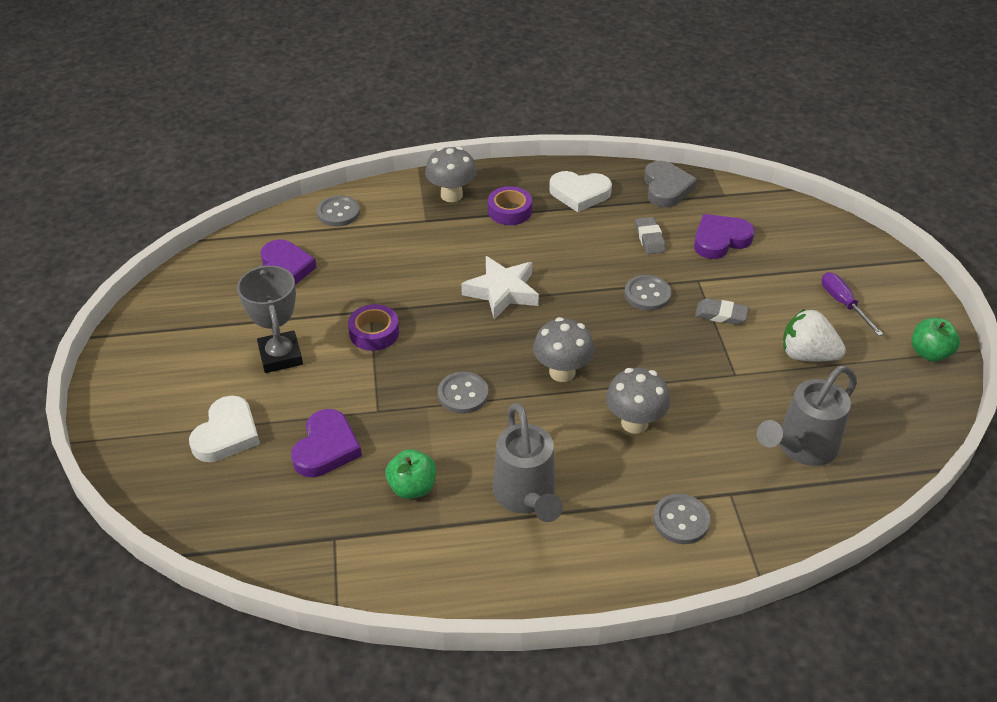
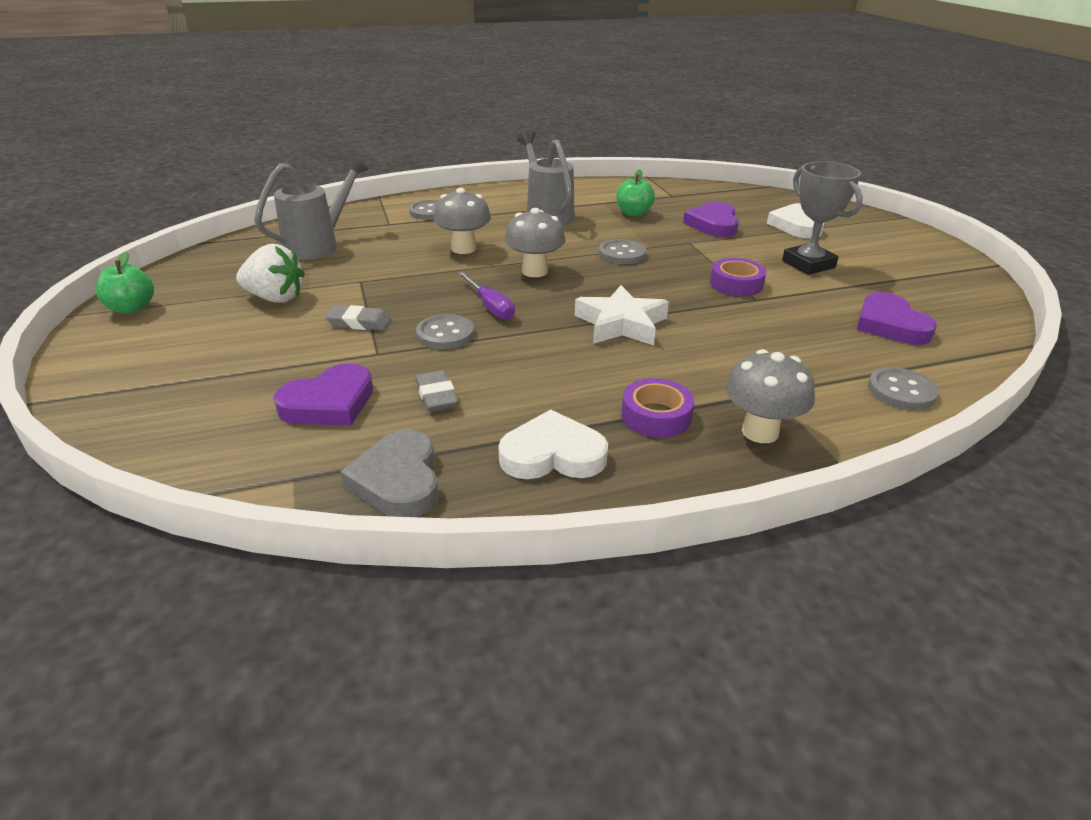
camera: 170 degrees right, 10 degrees down
purple screwdriver [821,272,883,336] -> purple screwdriver moved to [458,271,515,320]

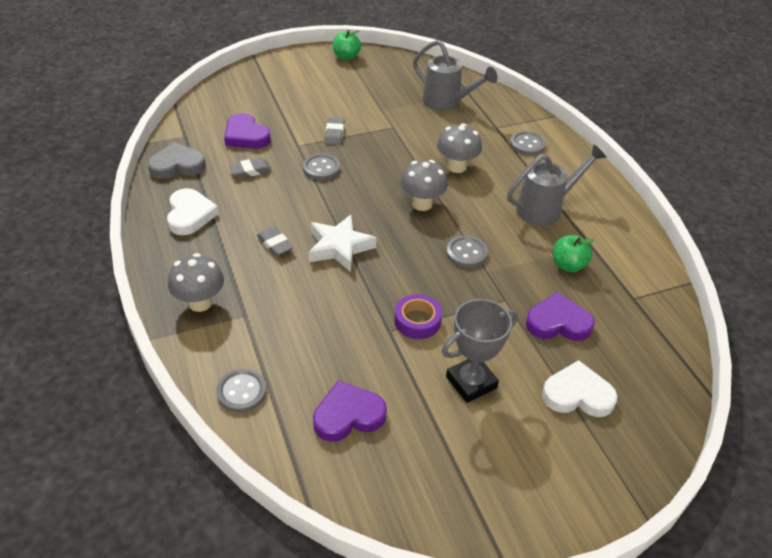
camera: 85 degrees right, 10 degrees up
white strawberry [236,244,305,303] -> none
purple screwdriver [458,271,515,320] -> none
purple tape [621,378,694,438] -> none
none -> grey eraser [257,227,294,256]

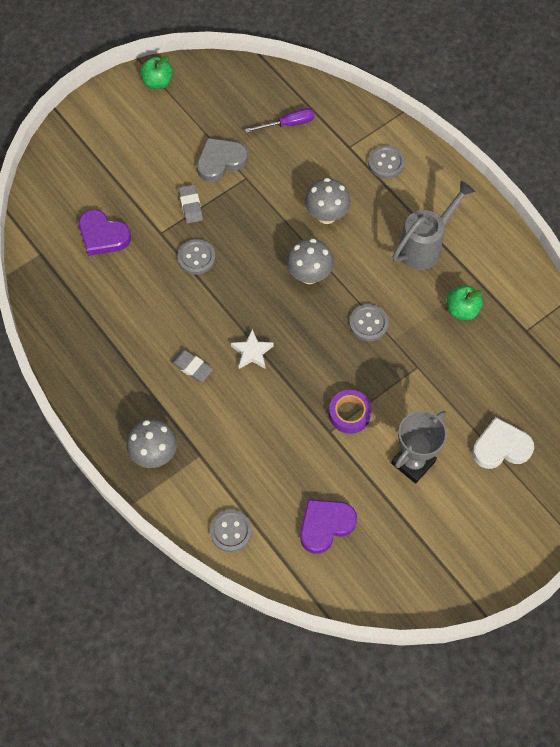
camera: 15 degrees left, 20 degrees up
grey heart [147,142,206,179] -> grey heart moved to [197,138,248,182]
white heart [167,188,219,235] -> none
grey eraser [229,158,272,178] -> none
white star [309,215,377,272] -> white star [231,329,274,369], size x0.64
grey watering can [413,40,498,111] -> purple screwdriver [245,108,314,133]
purple heart [525,292,595,341] -> none

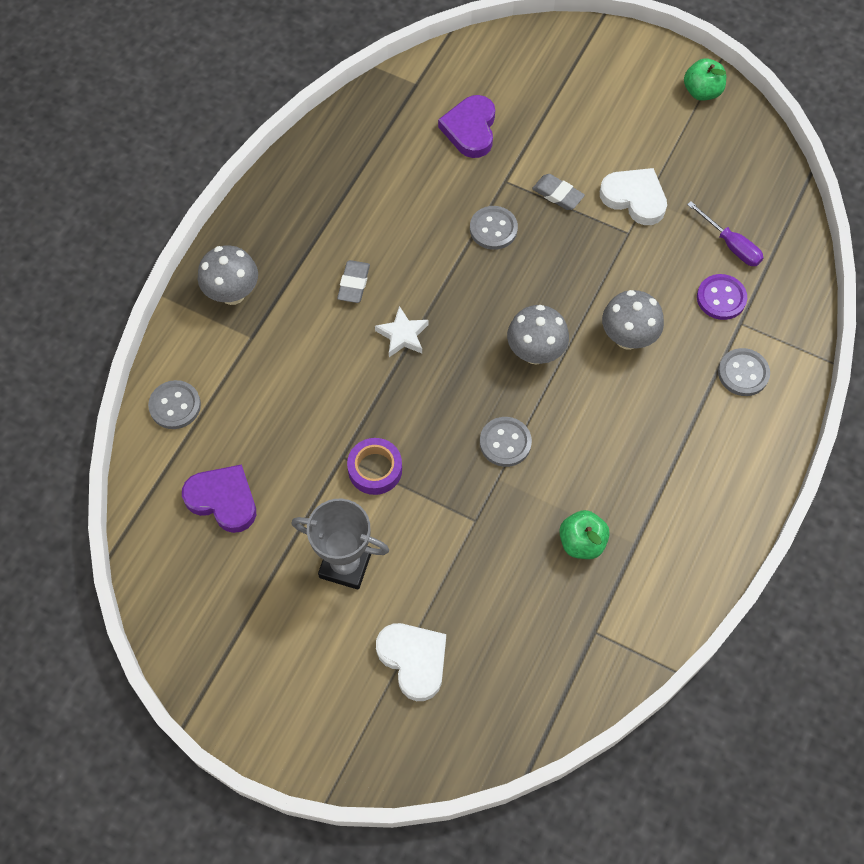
camera: 65 degrees right, 0 degrees up
grey eraser [179,184,203,223] -> grey eraser turned 75 degrees clockwise [532,174,585,210]
grey heart [197,138,248,182] -> white heart [600,168,667,225]
grey watering can [392,180,475,270] -> none
none -> purple button [697,274,747,320]

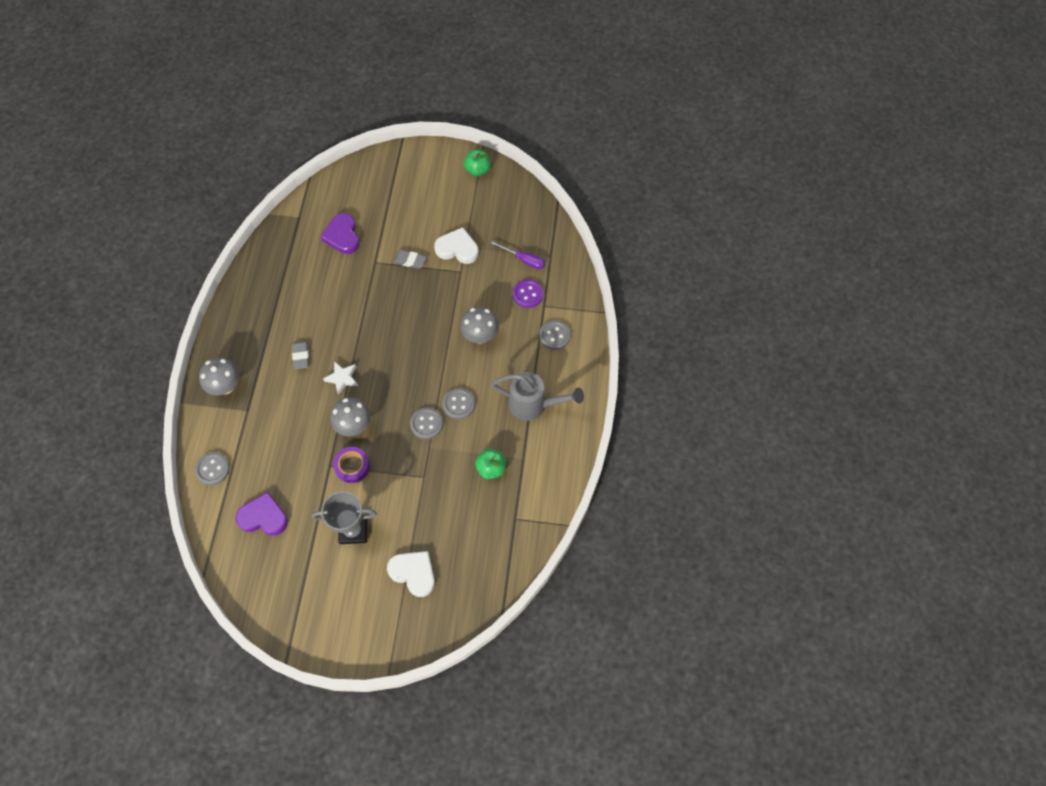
camera: 20 degrees left, 0 degrees up
grey button [470,206,518,250] -> grey button moved to [442,388,475,419]
grey mushroom [507,305,569,364] -> grey mushroom moved to [330,397,371,436]
none -> grey watering can [491,372,584,421]

